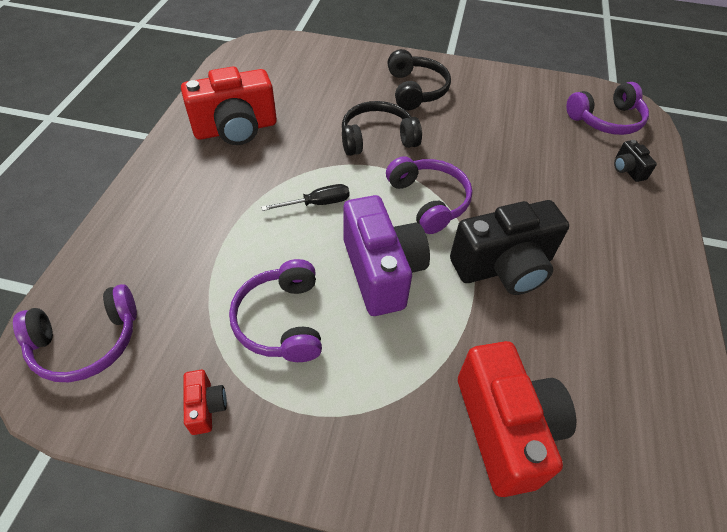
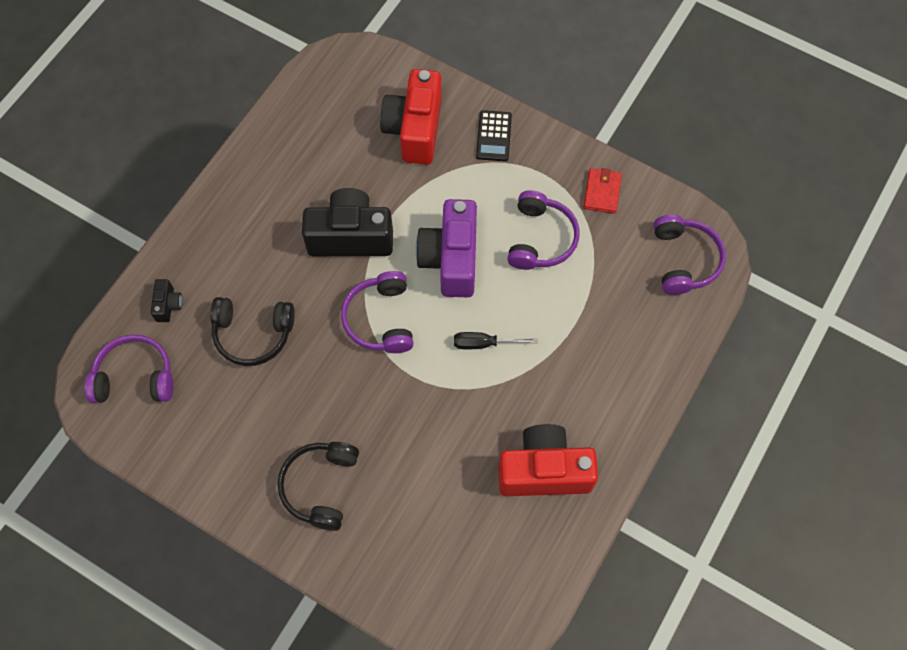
camera: 160 degrees left, 15 degrees up
purple headphones [13,284,137,382] -> purple headphones turned 90 degrees clockwise [653,215,726,295]
red camera [184,370,227,435] -> red wallet [584,168,622,214]
black headphones [342,101,422,156] -> black headphones moved to [210,297,295,366]
none -> black calculator [476,110,512,161]

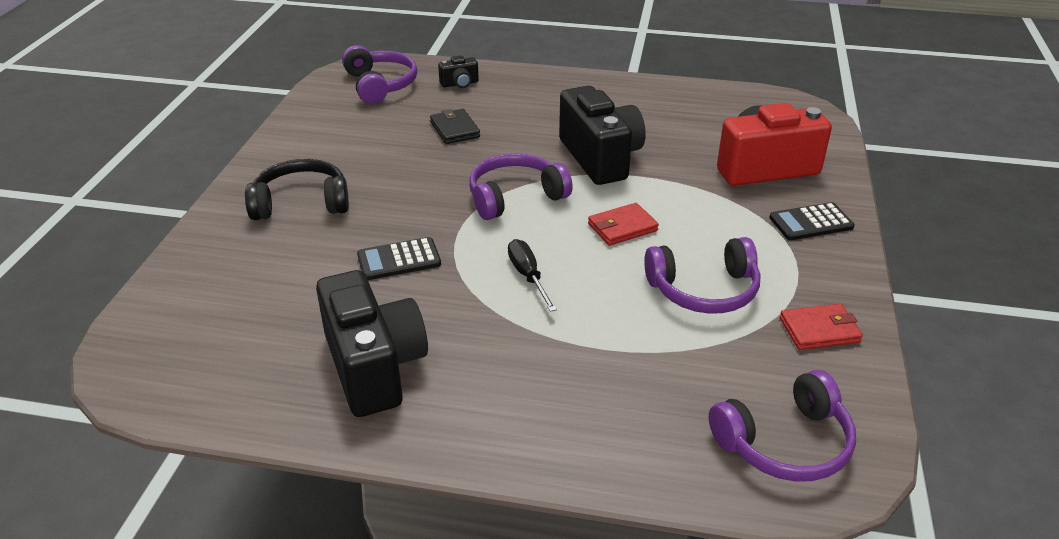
camera: 70 degrees right, 30 degrees down
black headphones [210,297,295,366] -> black wallet [430,109,480,144]
purple camera [416,199,477,297] -> red wallet [588,203,659,246]
red camera [498,424,598,496] -> black camera [316,270,428,417]
none -> black calculator [357,237,441,280]

